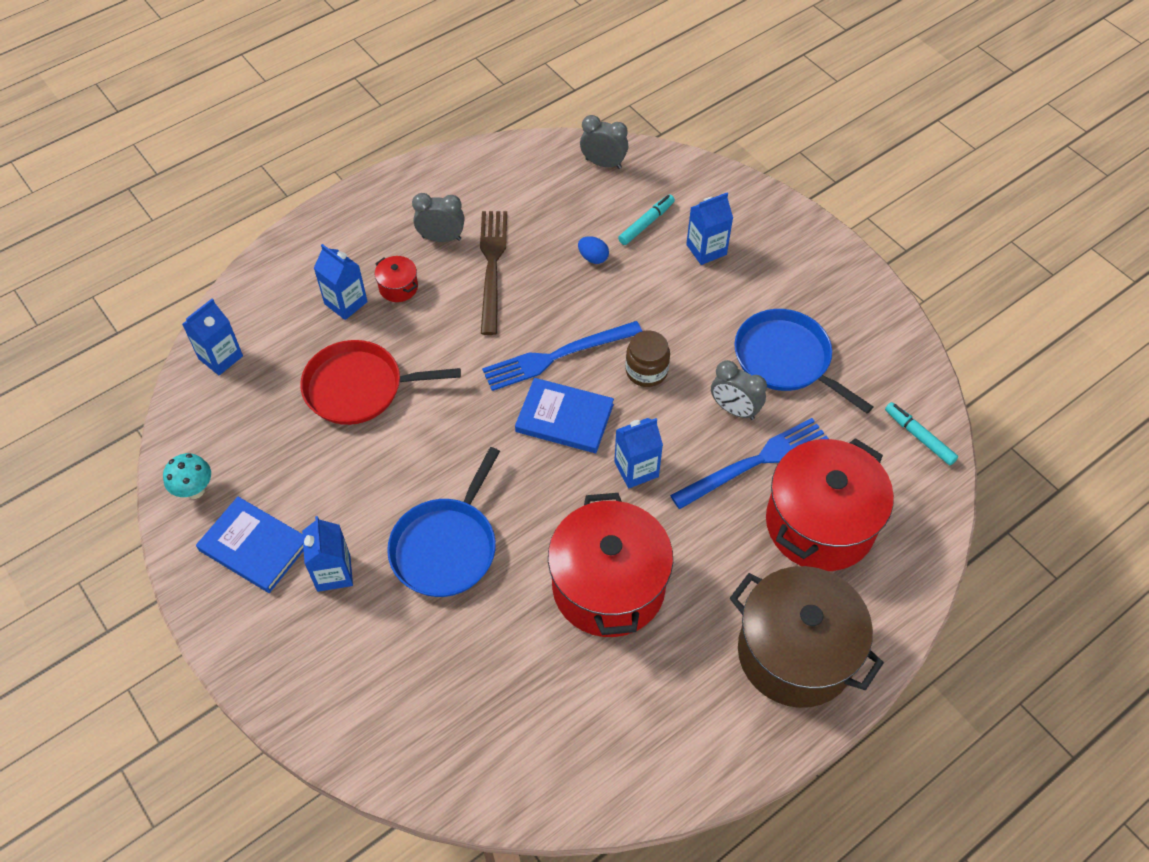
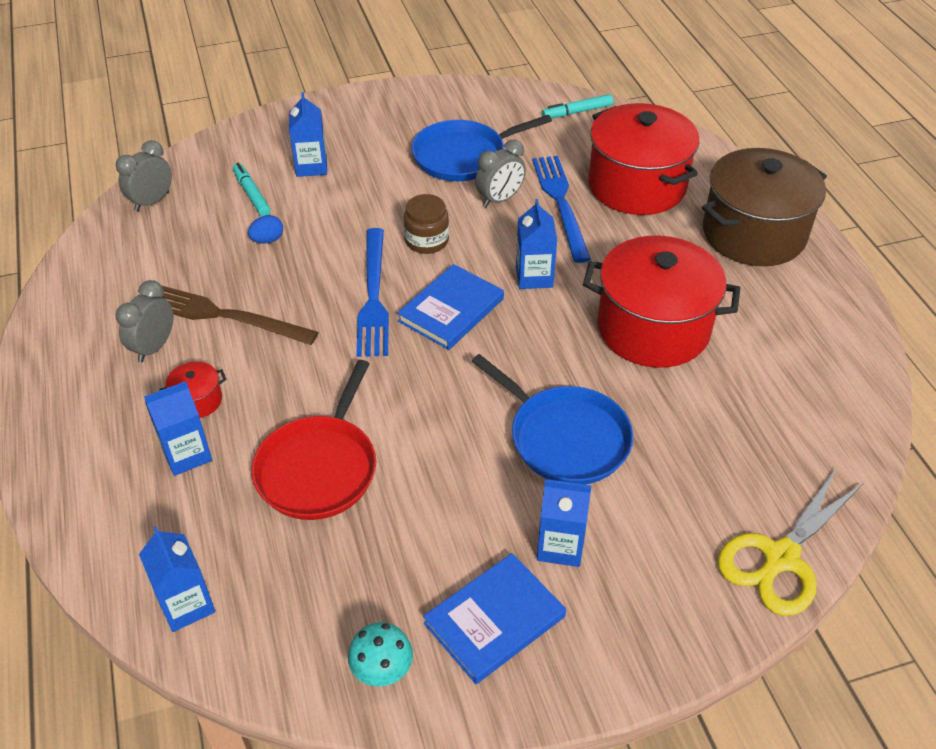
camera: 70 degrees left, 10 degrees down
none -> yellow scissors [717,469,864,616]

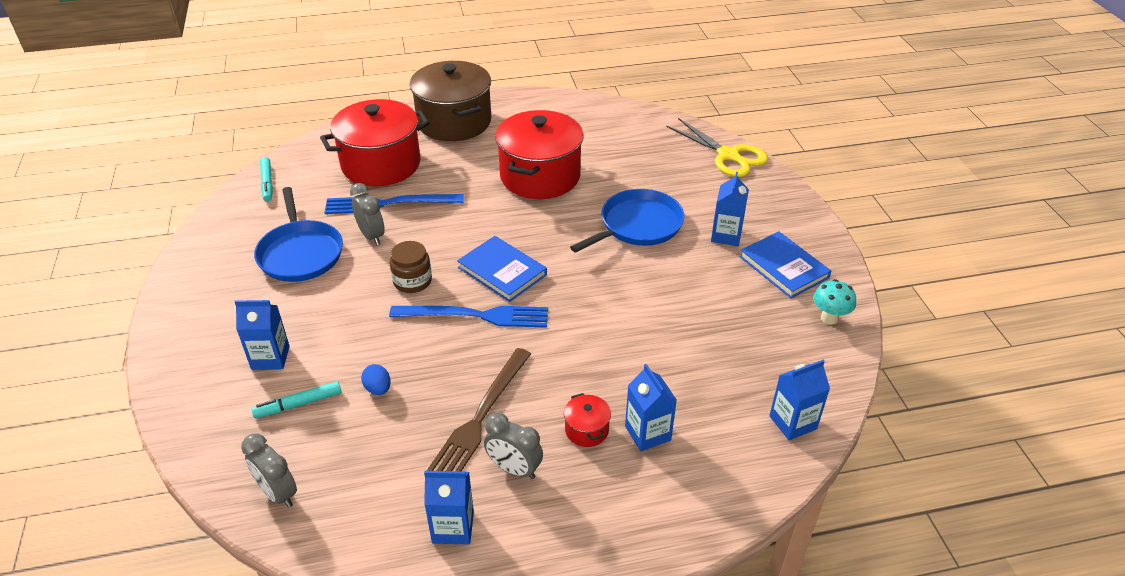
camera: 85 degrees left, 5 degrees down
red pan [252,360,376,520] -> none
blue carton [516,199,557,289] -> blue carton moved to [424,471,474,544]

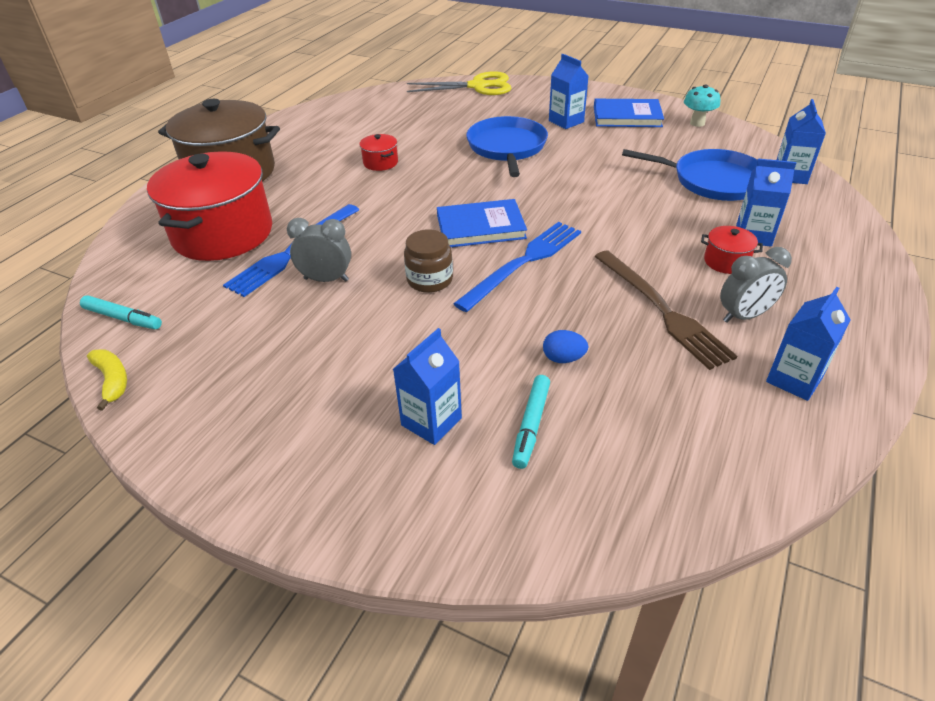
camera: 50 degrees left, 0 degrees up
grey clock [241,434,297,508] -> none
blue pan [254,187,343,282] -> blue pan moved to [622,149,758,201]
red pot [495,110,584,199] -> red pot [360,134,398,171], size x0.40
none -> yellow banana [87,349,127,411]

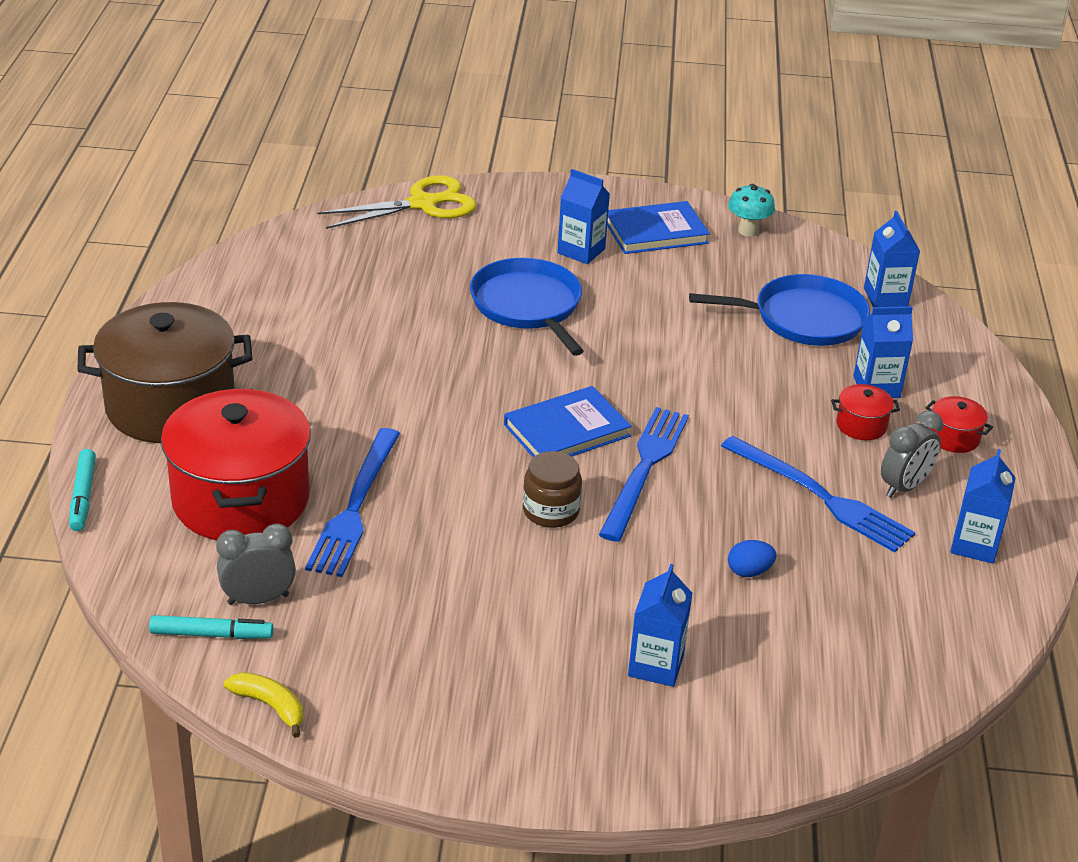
camera: 25 degrees left, 5 degrees down
grey clock [287,218,351,282] -> grey clock moved to [216,523,296,605]
red pot [360,134,398,171] -> red pot moved to [926,396,993,453]
turquoise marker [512,375,550,469] -> turquoise marker moved to [69,449,96,531]
brown fork [594,250,737,370] -> blue fork [721,436,915,553]

